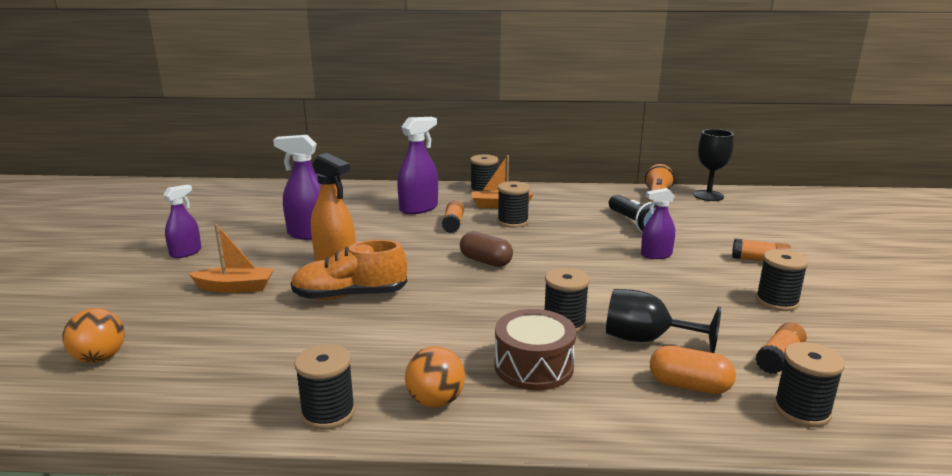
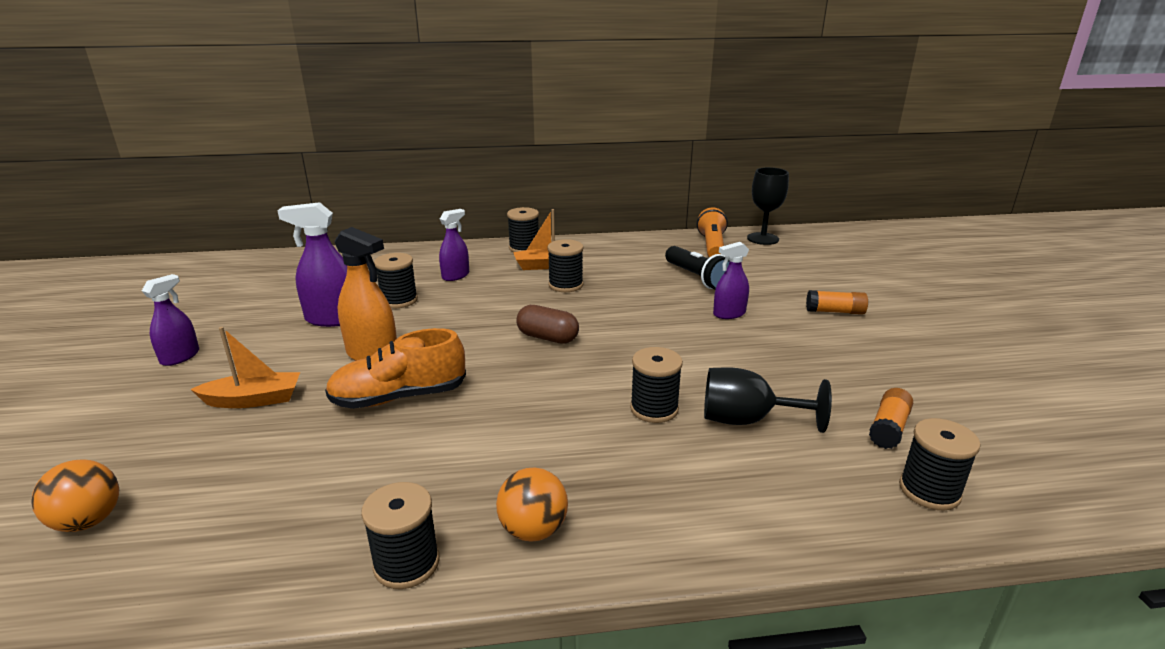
camera: 10 degrees left, 5 degrees up
purple spray bottle [397,117,438,214] -> purple spray bottle [439,209,469,281], size x0.64
orange glue stick [442,200,464,233] -> none
brown drum [495,309,576,391] -> none
orange capsule [650,346,736,394] -> none
black spool [756,249,809,311] -> black spool moved to [374,253,418,308]

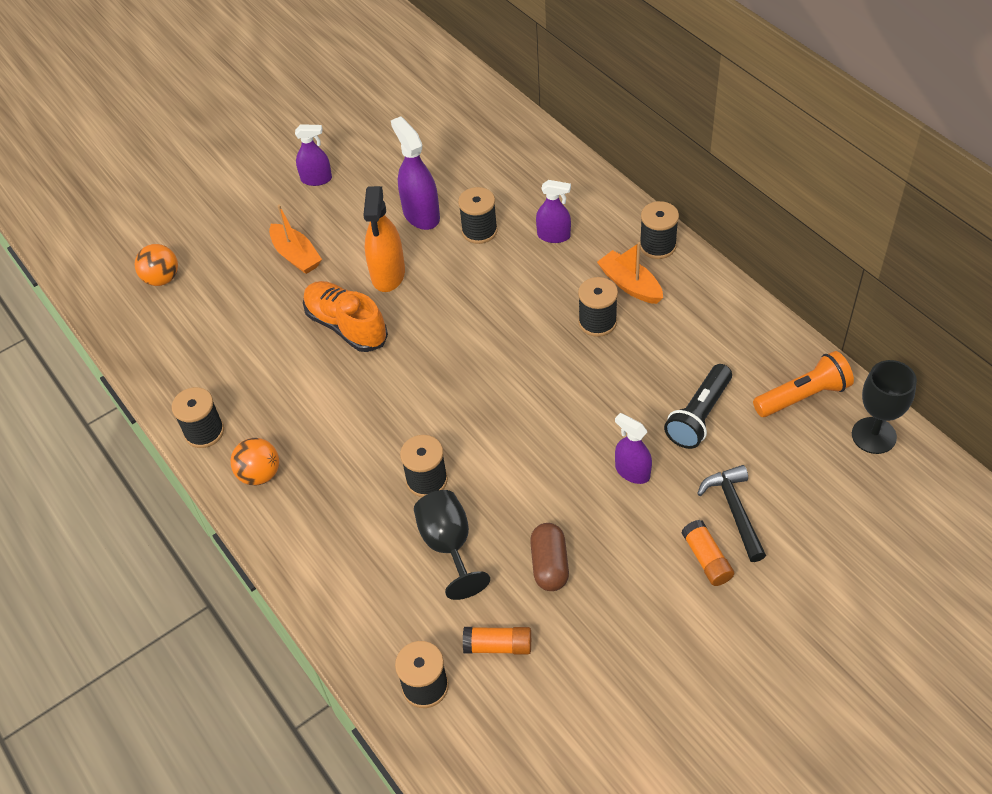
camera: 65 degrees right, 25 degrees up
brown capsule [516,305,579,344] -> brown capsule moved to [530,523,569,591]
none -> black hammer [697,465,766,562]

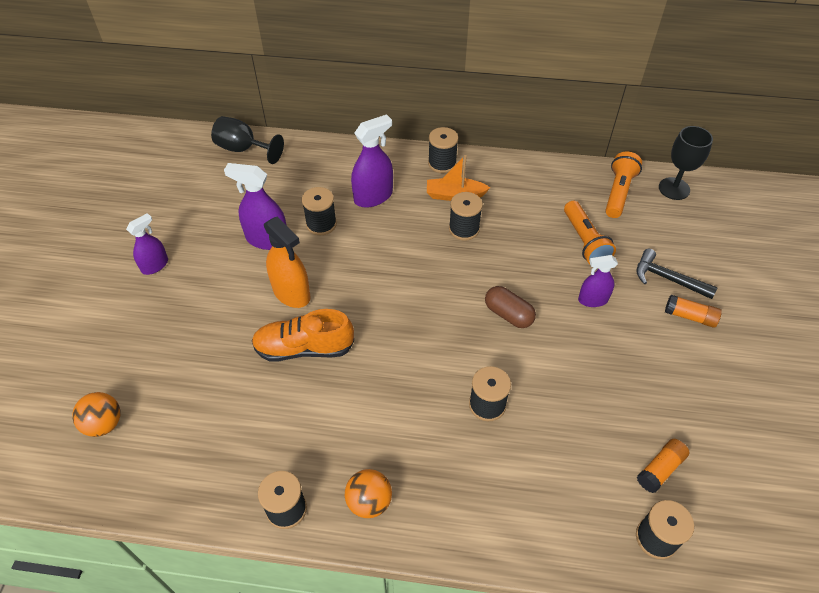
camera: 50 degrees left, 0 degrees up
orange boat [269,205,322,274] -> none
black goblet [414,490,490,600] -> black goblet moved to [211,116,284,164]
brown capsule [530,523,569,591] -> brown capsule moved to [485,286,536,328]
purple spray bottle [536,180,571,243] -> purple spray bottle [351,114,393,208], size x1.56
black flashlight [664,364,732,449] -> orange flashlight [564,201,616,264]

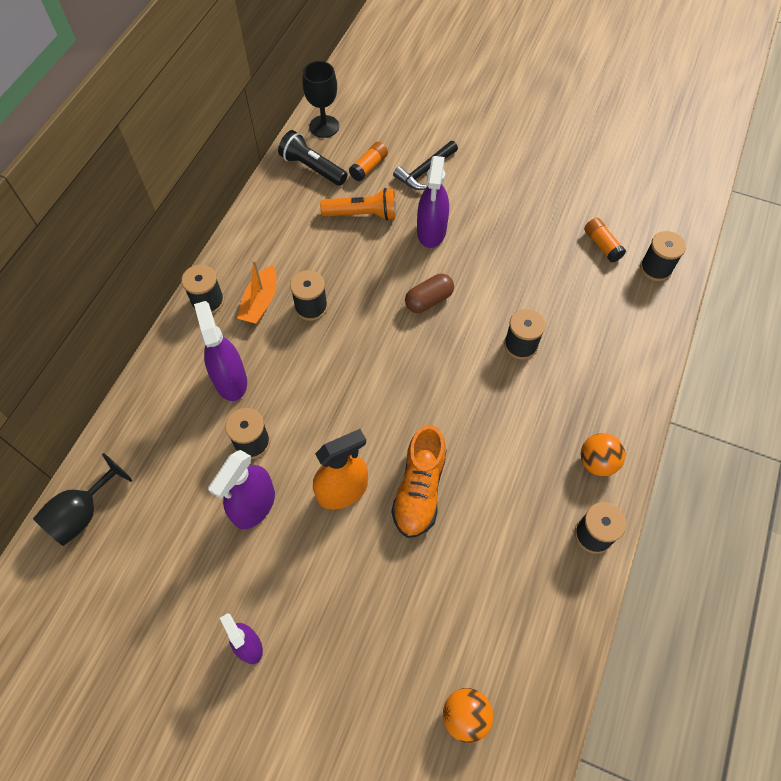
camera: 75 degrees left, 10 degrees up
purple spray bottle [578,255,618,307] -> purple spray bottle [417,156,449,248], size x1.56
orange flashlight [605,152,642,218] -> black flashlight [278,130,347,186]
orange glue stick [665,295,722,328] -> orange glue stick moved to [349,142,388,181]

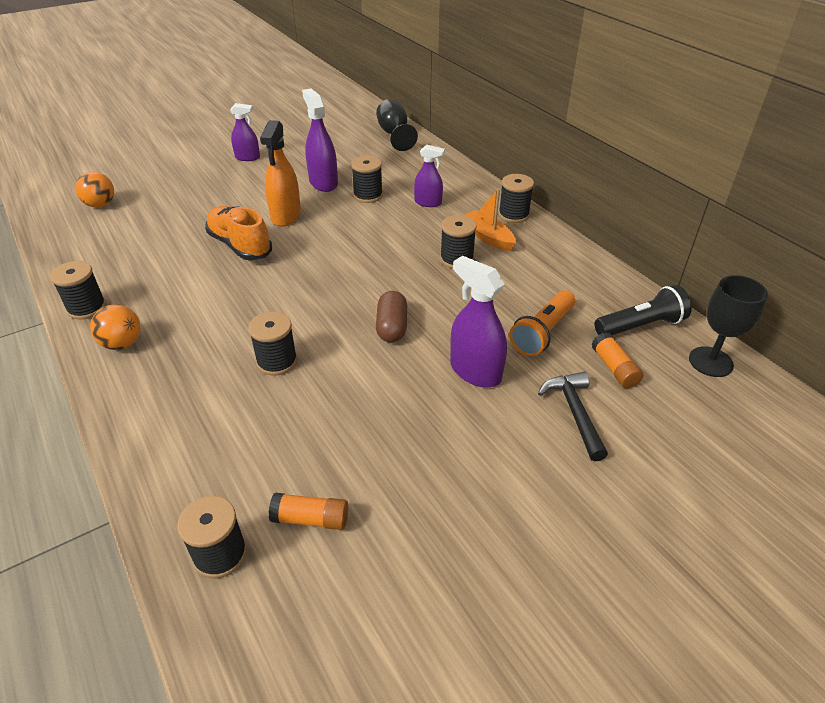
camera: 125 degrees right, 20 degrees down
purple spray bottle [194,301,247,401] -> purple spray bottle [414,145,445,207], size x0.64

